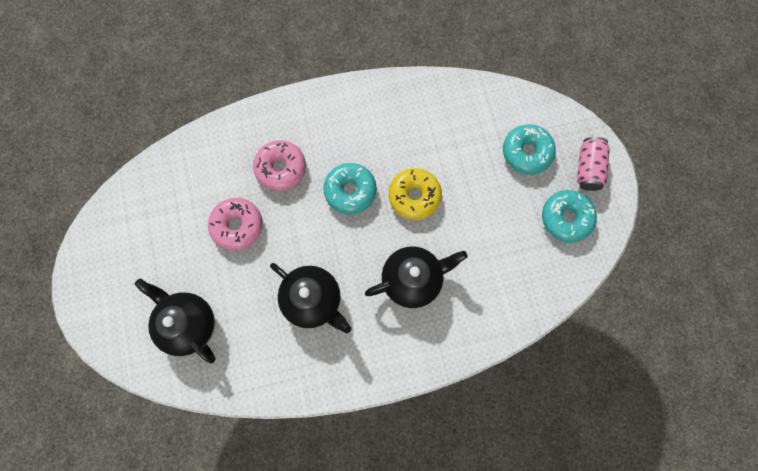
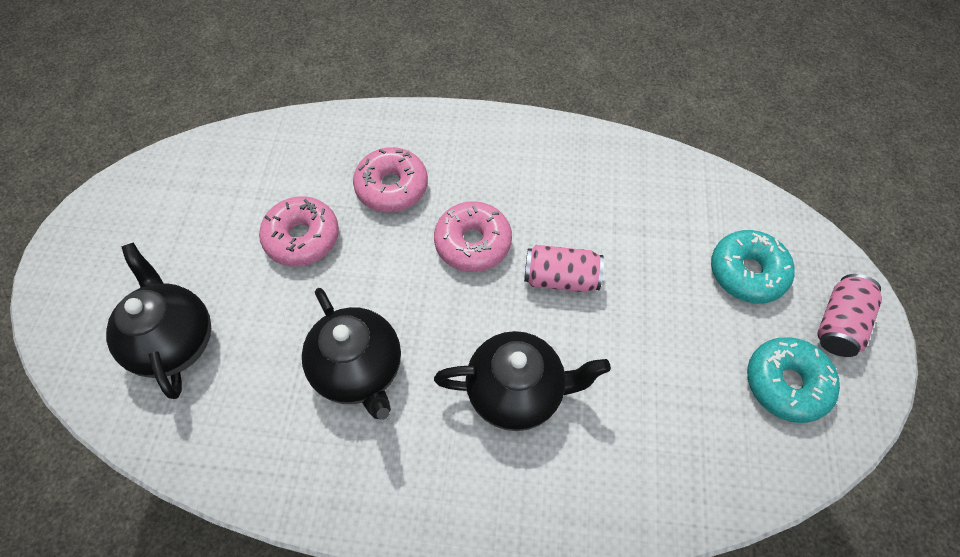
camera: 20 degrees right, 15 degrees down
turquoise donut [323,163,376,215] -> pink donut [434,201,512,272]
yellow donut [389,168,442,220] -> pink can [524,245,604,293]

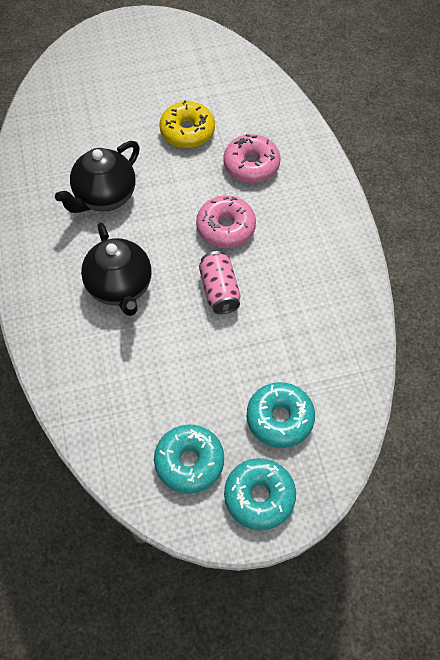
camera: 70 degrees right, 0 degrees up
black teapot [106,243,211,399] -> none
pink donut [259,196,339,267] -> yellow donut [159,100,215,148]
pink can [817,274,882,357] -> turquoise donut [224,458,296,530]

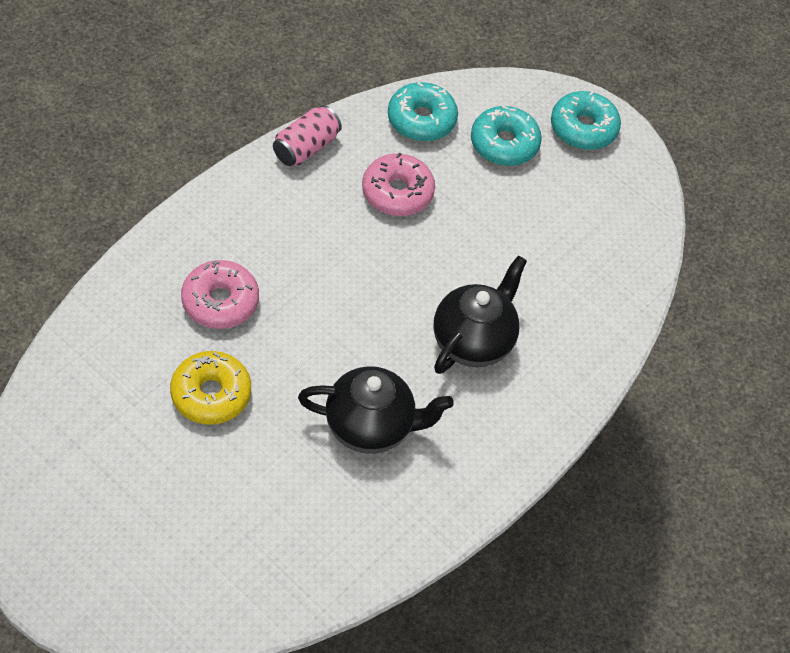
camera: 130 degrees left, 5 degrees down
turquoise donut [154,425,224,494] -> turquoise donut moved to [388,82,458,141]
pink donut [196,196,256,248] -> pink donut moved to [362,152,435,216]
pink can [199,251,240,314] -> pink can moved to [273,105,342,166]

